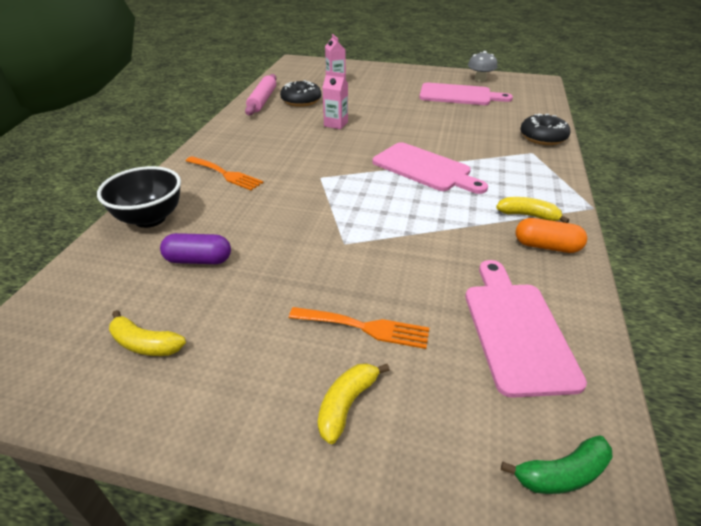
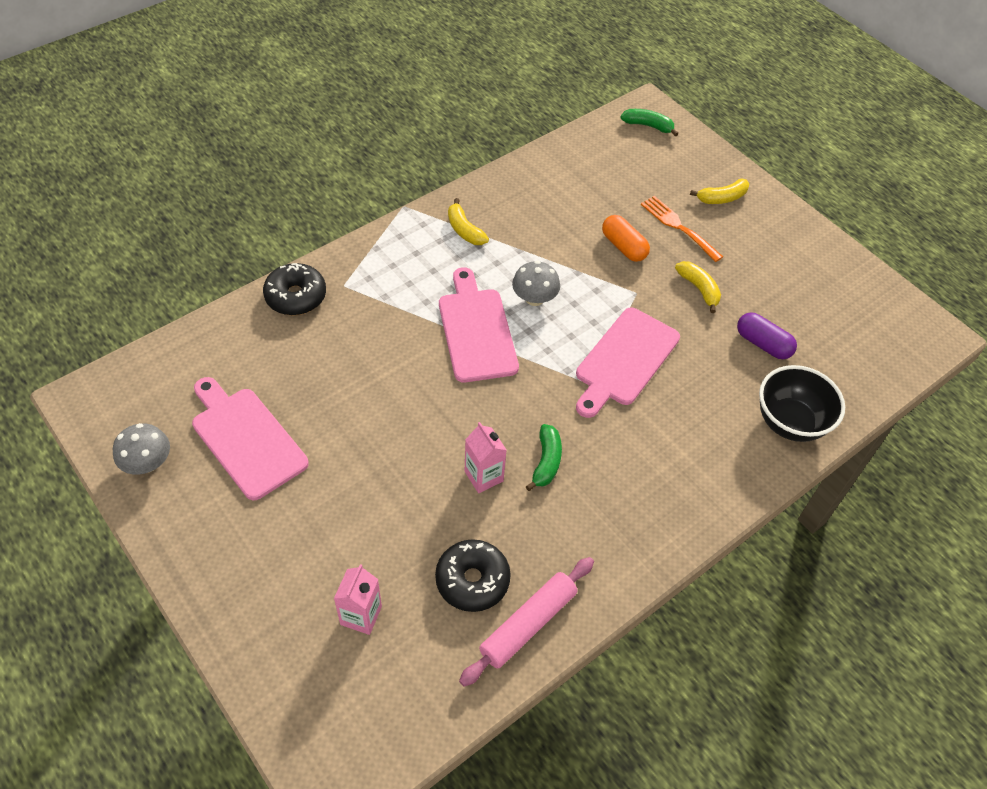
camera: 145 degrees left, 15 degrees up
yellow banana [109,310,186,356] -> yellow banana moved to [675,261,721,313]
orange fork [186,156,264,191] -> none
pink cutting board [465,260,587,398] -> pink cutting board moved to [576,308,680,418]
orange capsule [516,218,587,253] -> orange capsule moved to [602,215,650,262]
none -> grey mushroom [512,261,560,306]
none -> green banana [526,424,562,491]

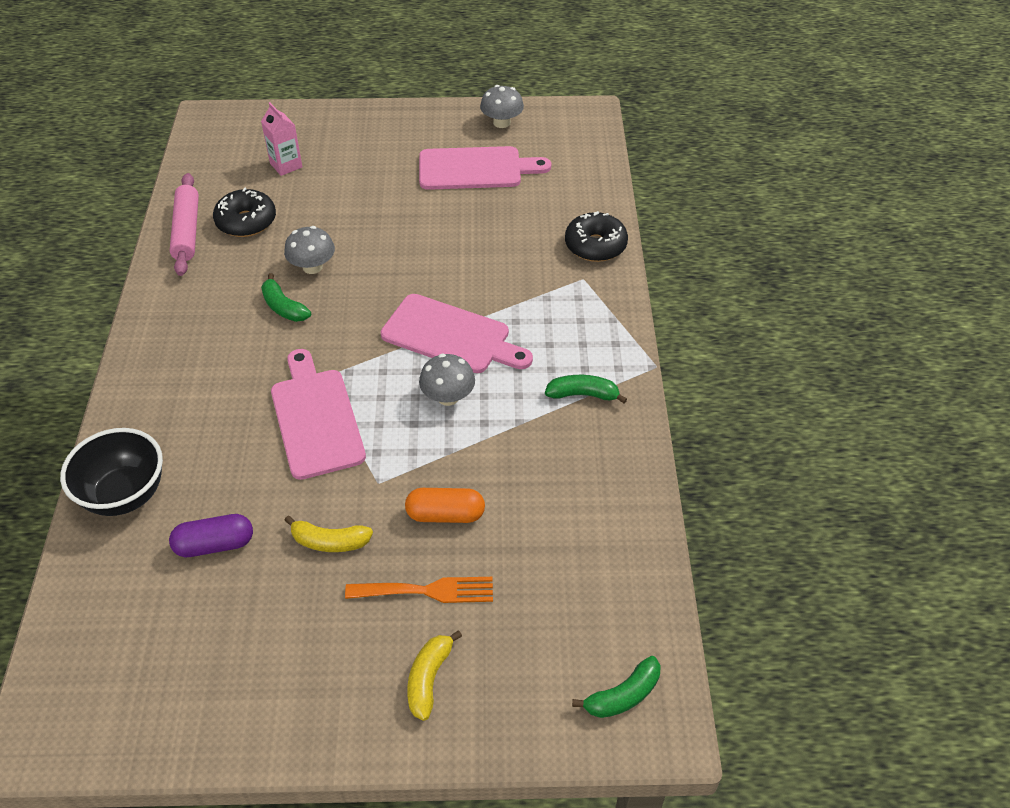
camera: 130 degrees right, 5 degrees down
yellow banana [448,198,489,245] -> green banana [545,375,627,404]
pink carton [465,422,507,493] -> grey mushroom [284,226,335,274]

